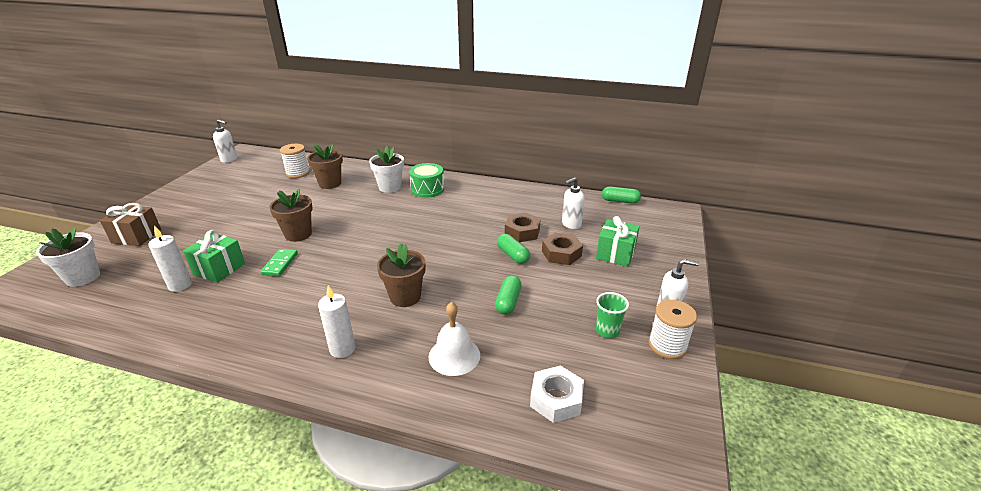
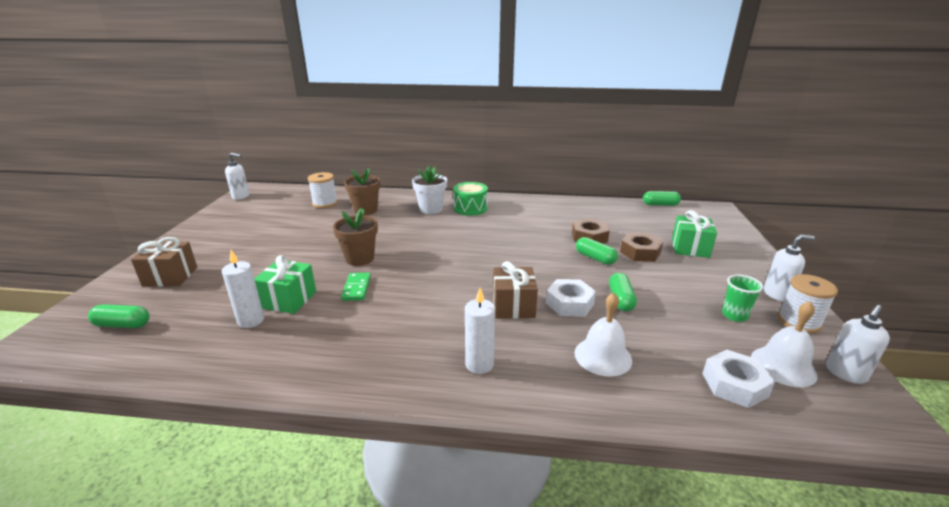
camera: 10 degrees left, 5 degrees down
white flower pot [36,227,100,287] -> green capsule [88,304,149,328]
brown flower pot [377,243,426,307] -> brown gift [493,261,538,319]
white soap dispenser [562,177,585,229] -> white soap dispenser moved to [826,305,890,384]
none -> white nut [546,279,596,317]
none -> white bell [751,301,818,387]

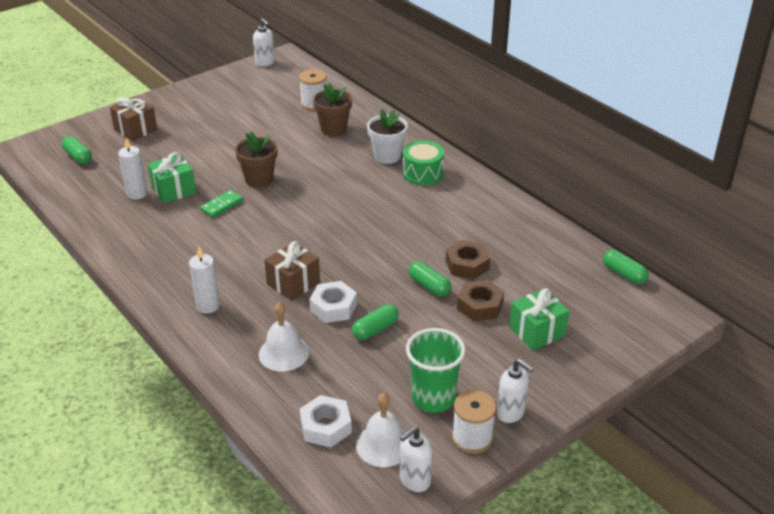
camera: 45 degrees right, 10 degrees up
green capsule [576,237,618,265] -> green capsule turned 45 degrees counterclockwise [409,262,451,296]
green cup [722,275,764,322] -> green cup [406,328,466,413], size x1.71
white soap dispenser [826,305,890,384] -> white soap dispenser turned 45 degrees counterclockwise [400,426,432,492]

